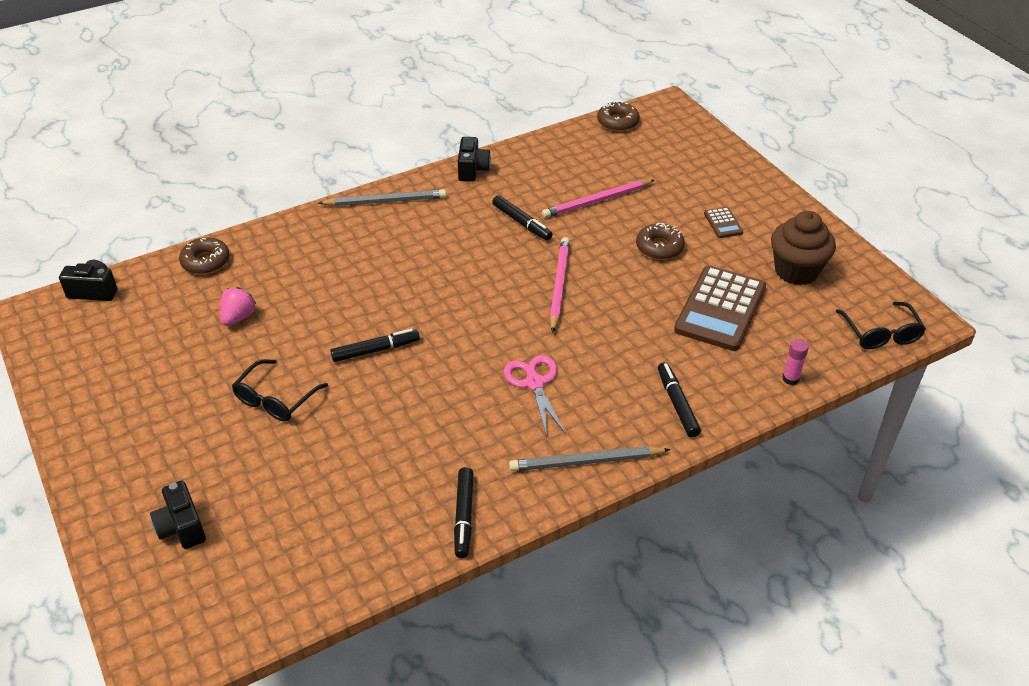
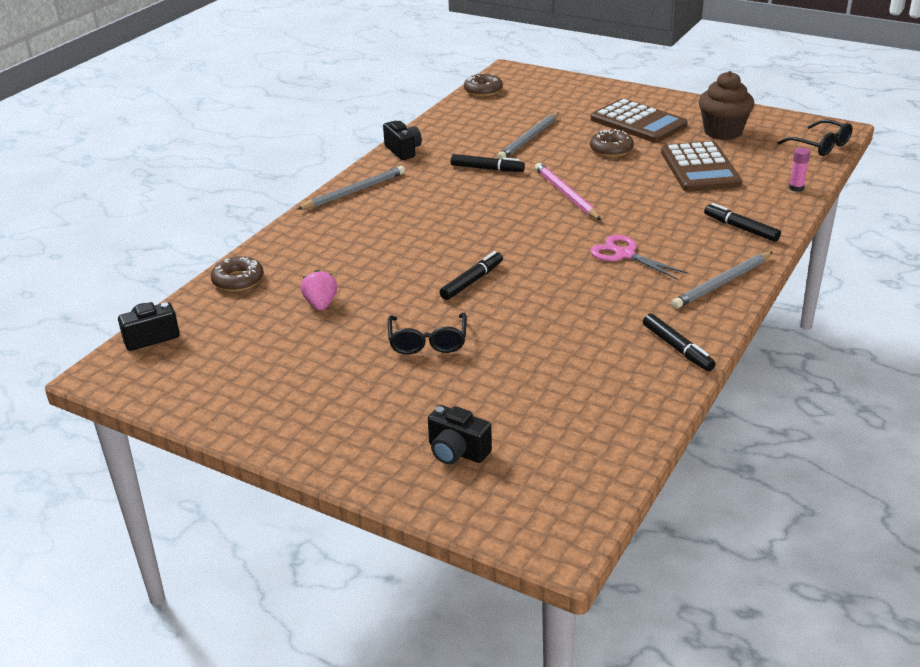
camera: 30 degrees left, 10 degrees down
pink pencil [542,179,654,218] -> grey pencil [497,113,559,159]
brown calculator [704,207,743,238] -> brown calculator [591,98,688,143], size x2.27

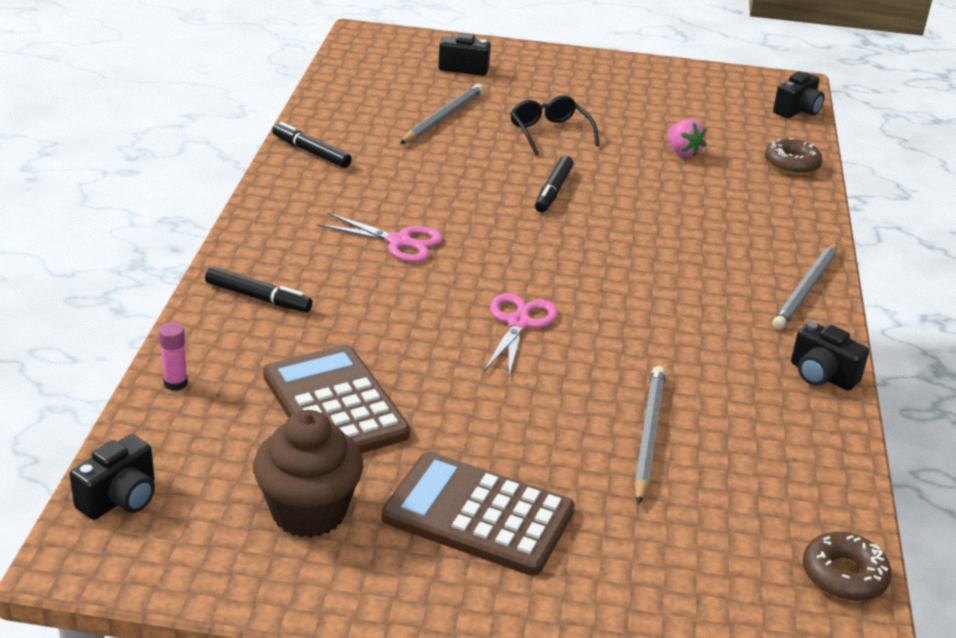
camera: 155 degrees right, 0 degrees up
black marker [451,154,525,172] -> none
pink pencil [535,163,601,220] -> pink scissors [484,293,558,376]
brown donut [590,129,634,157] -> none
grey pencil [671,252,773,309] -> grey pencil moved to [400,84,483,144]
black glasses [778,119,853,156] -> black camera [69,434,155,520]

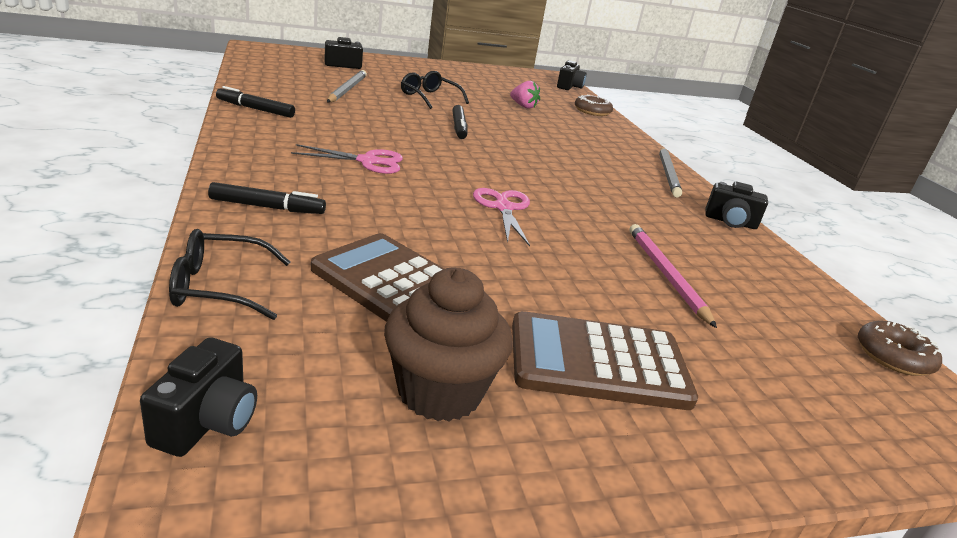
camera: 25 degrees left, 5 degrees down
pink glue stick [159,322,188,391] -> black glasses [169,229,290,320]
grey pencil [634,366,666,505] -> pink pencil [630,224,717,328]

